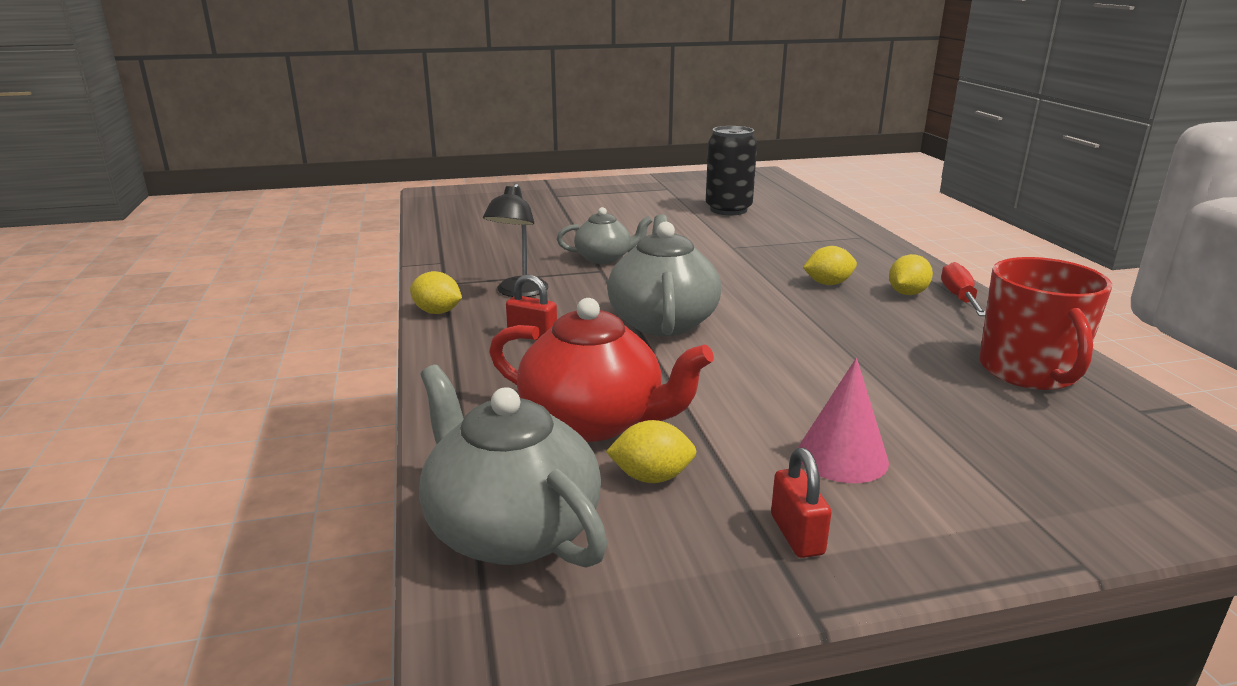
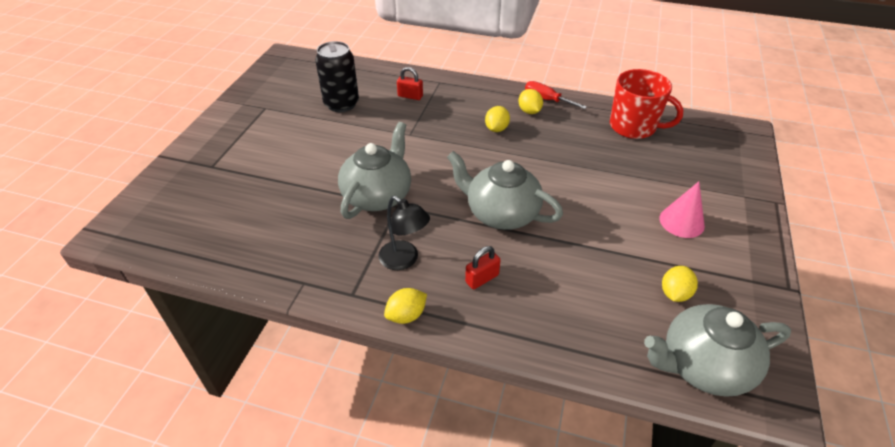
camera: 60 degrees left, 20 degrees up
red teapot [489,298,714,442] -> none
grey teapot [557,207,653,264] -> grey teapot [338,122,411,219], size x1.65
red padlock [771,448,831,558] -> red padlock moved to [397,67,423,100]

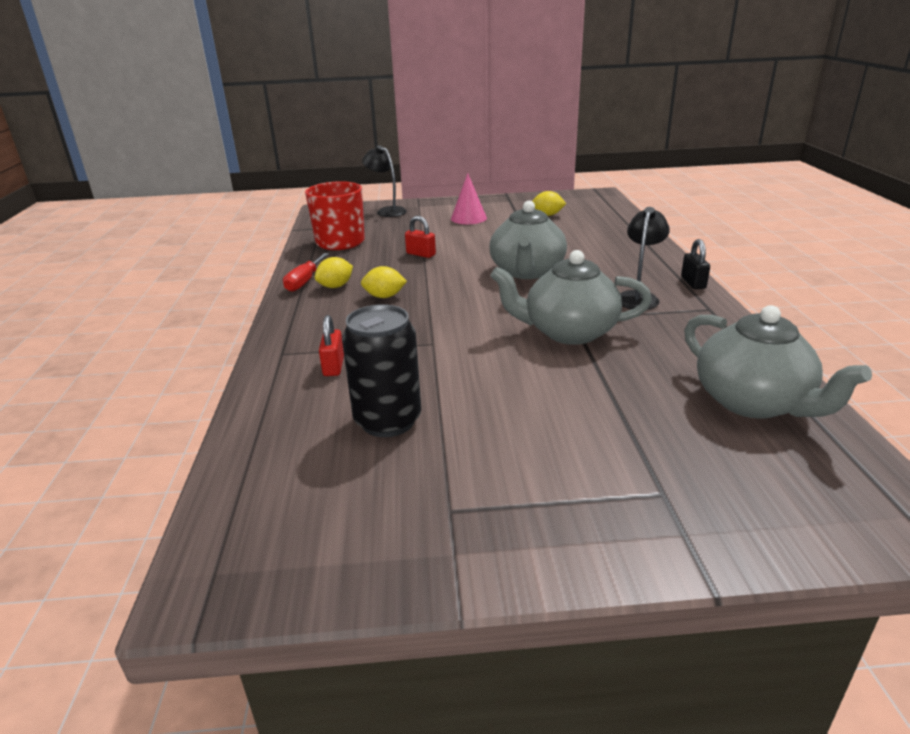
camera: 110 degrees left, 15 degrees down
yellow lemon [384,288,427,324] -> black padlock [681,239,710,289]
red padlock [465,246,500,289] -> red padlock moved to [405,216,436,258]
grey teapot [644,304,791,397] -> grey teapot moved to [684,305,872,419]
none -> black lamp [362,145,407,217]

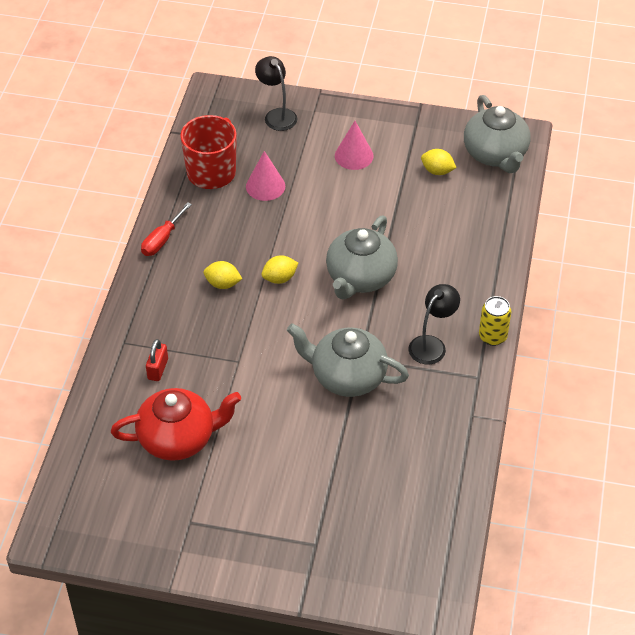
camera: 15 degrees right, 20 degrees up
yellow lemon [315,257,353,288] -> yellow lemon moved to [261,255,298,284]
black can [342,304,421,437] -> red teapot [111,388,241,461]
red padlock [405,216,436,258] -> none
black padlock [681,239,710,289] -> yellow can [479,296,511,346]
grey teapot [684,305,872,419] -> grey teapot moved to [464,95,531,173]
none -> pink cone [246,151,285,201]

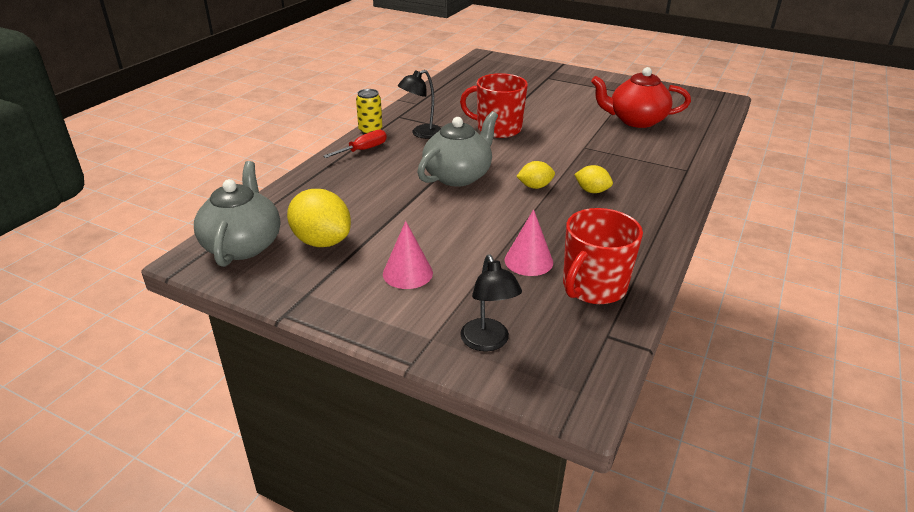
camera: 165 degrees left, 15 degrees down
red screwdriver [141,202,192,256] -> red screwdriver moved to [323,129,387,158]
red padlock [146,339,168,381] -> none
grey teapot [287,323,409,397] -> red mug [460,73,528,138]
yellow lemon [421,149,457,175] -> yellow lemon [287,189,351,247], size x1.81

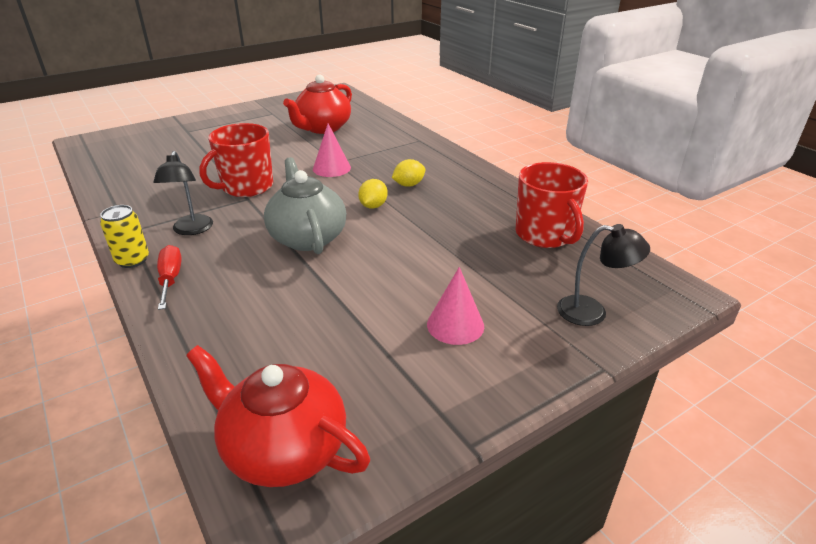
camera: 60 degrees left, 0 degrees up
grey teapot [194,161,280,267] -> red teapot [186,345,370,487]
yellow lemon [287,189,351,247] -> none
pink cone [505,209,553,276] -> pink cone moved to [313,124,351,177]

